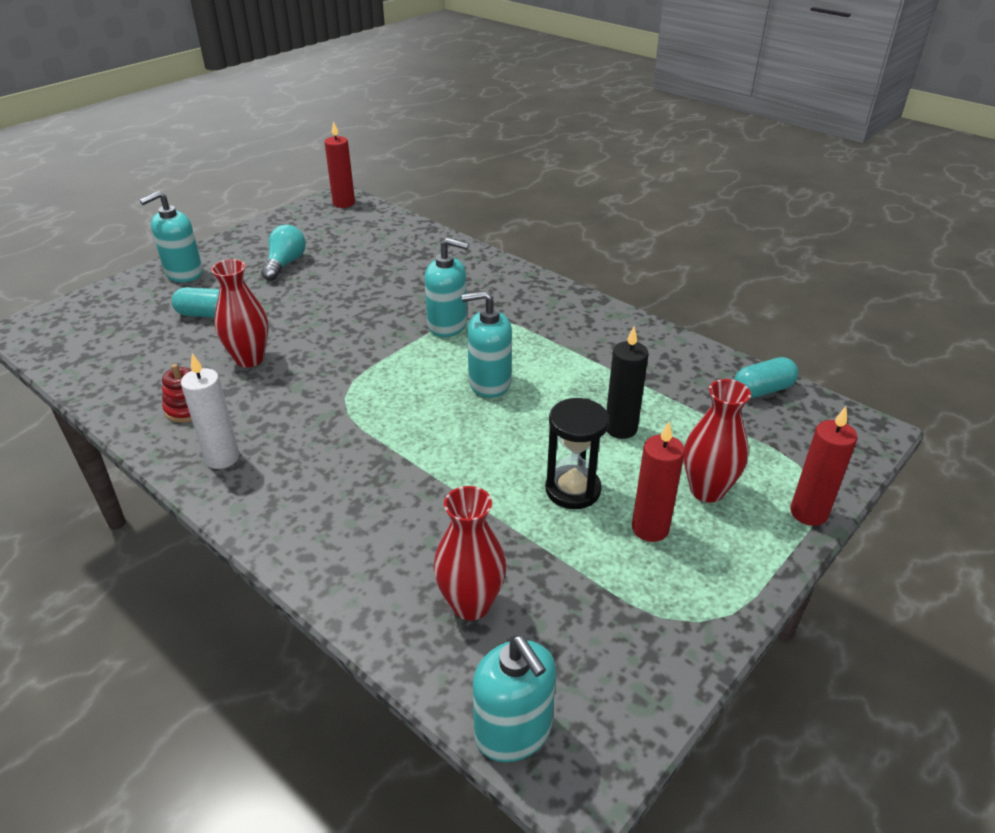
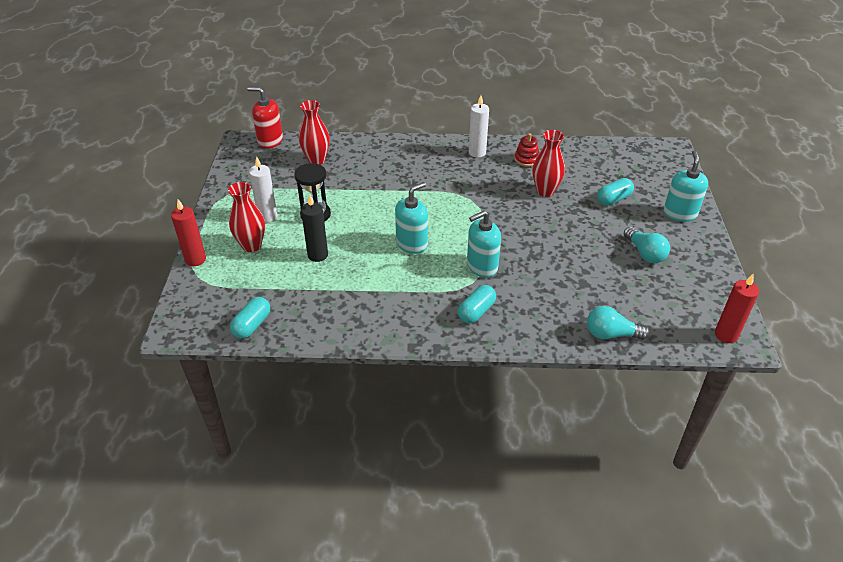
camera: 140 degrees right, 5 degrees up
turquoise soap dispenser [472,635,556,762] -> red soap dispenser [247,87,283,149]
red candle [632,422,685,542] -> white candle [249,156,278,222]
none -> turquoise capsule [458,285,496,324]
none -> turquoise light bulb [587,306,650,340]

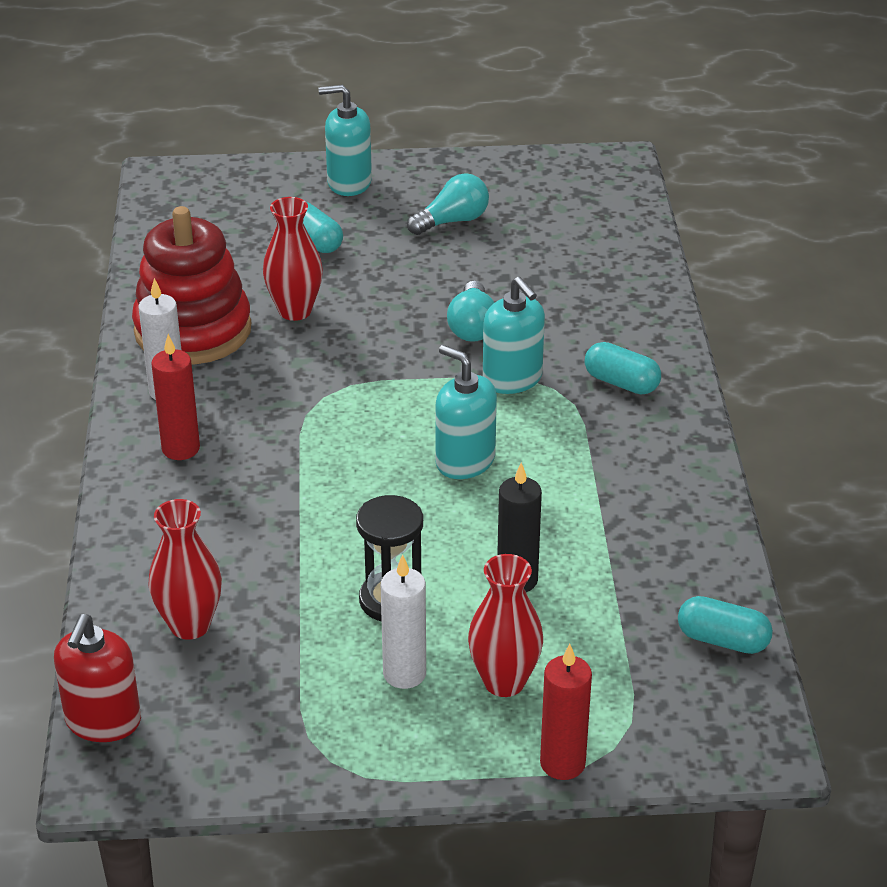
camera: 95 degrees left, 5 degrees down
red stacking toy [514,133,539,167] -> red stacking toy [132,206,251,364], size x2.38
turquoise light bulb [587,306,650,340] -> turquoise light bulb moved to [447,281,495,342]
red candle [715,274,759,343] -> red candle moved to [151,334,200,460]

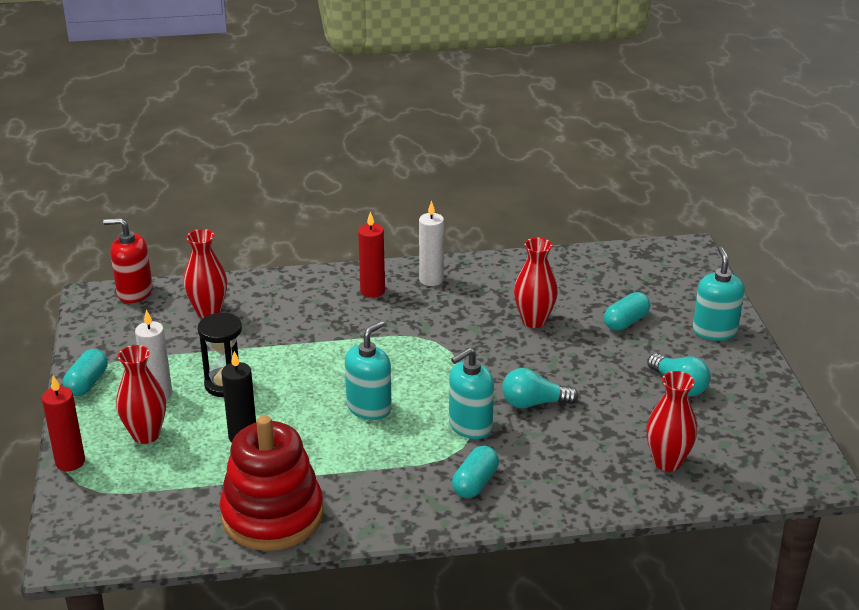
camera: 85 degrees right, 5 degrees down
red stacking toy [132,206,251,364] -> red stacking toy moved to [220,415,323,551]
turquoise capsule [678,596,773,654] -> turquoise capsule moved to [63,349,108,396]
none -> red vase [646,371,697,472]

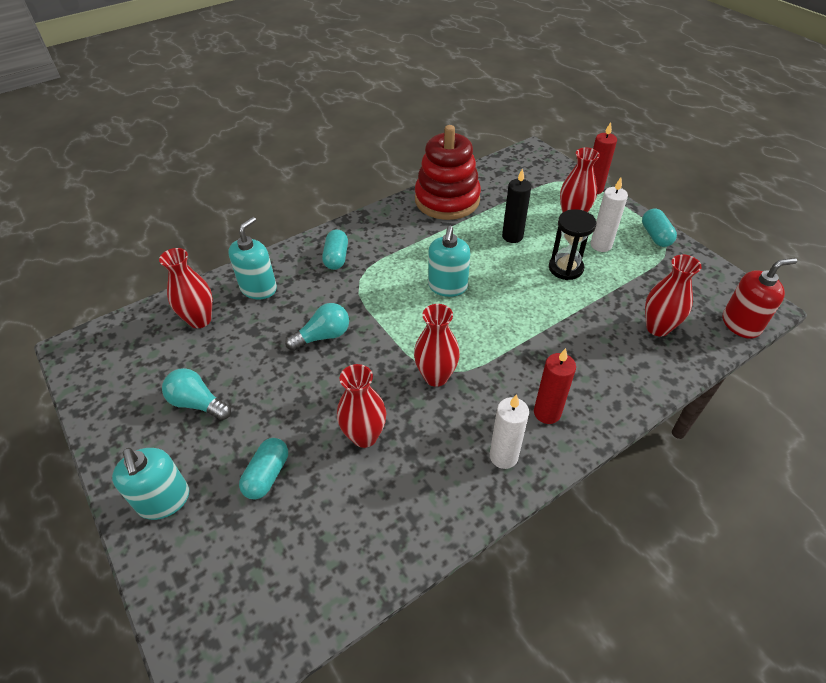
camera: 155 degrees right, 15 degrees up
turquoise soap dispenser [449,347,494,439] -> turquoise soap dispenser moved to [228,217,277,299]
none -> red vase [414,304,460,387]

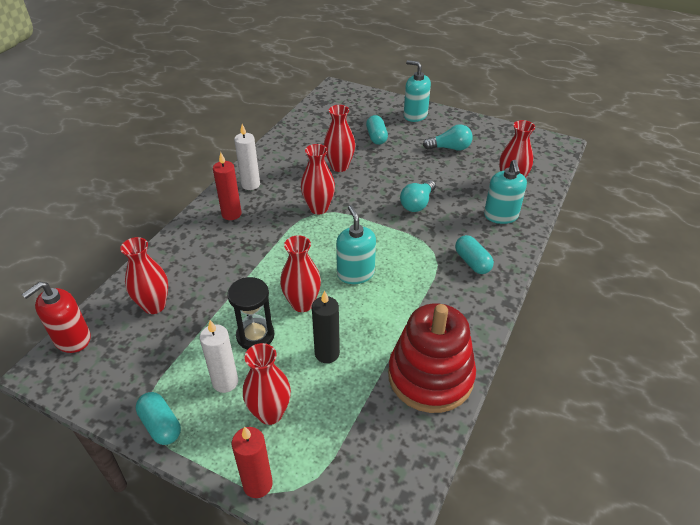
camera: 150 degrees right, 5 degrees down
none -> red vase [280,235,321,312]

